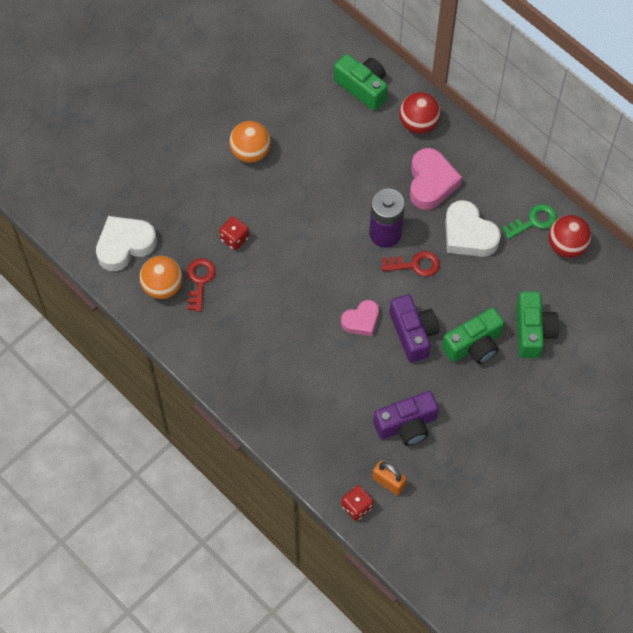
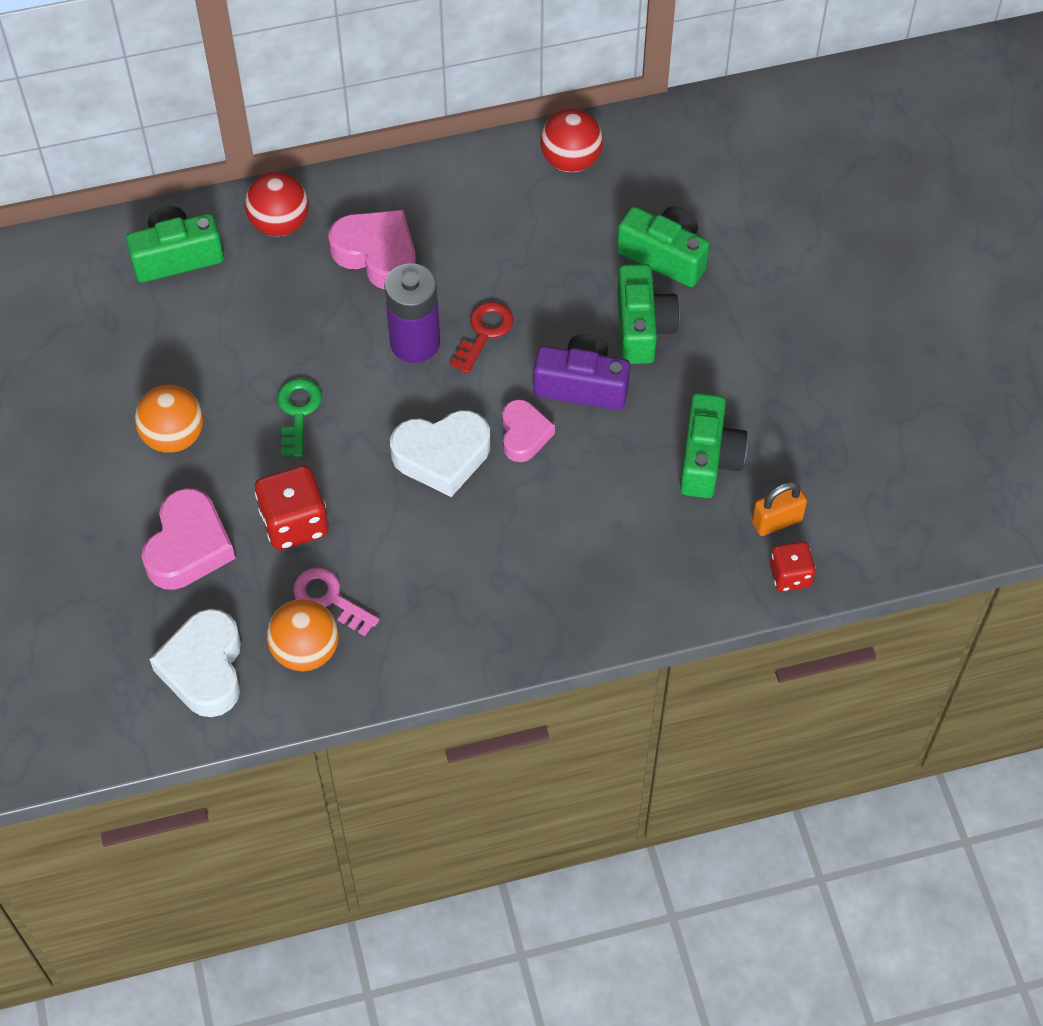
camera: 60 degrees left, 5 degrees down
red key [187,258,216,312] -> pink key [293,568,379,636]
red dice [219,216,249,250] -> red dice [255,465,329,550], size x1.61
purple camera [373,391,439,446] -> green camera [680,393,748,498]
white heart [445,200,501,257] -> white heart moved to [390,410,490,497]
green key [502,204,557,239] -> green key moved to [277,378,322,457]
none -> pink heart [141,488,235,590]

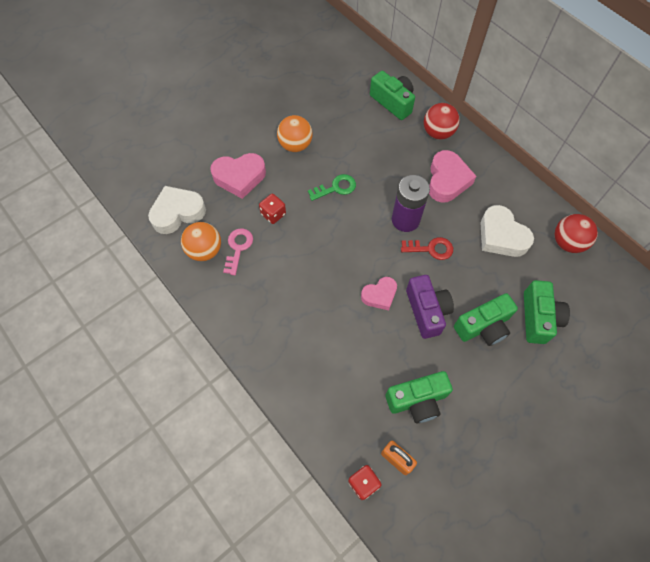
camera: 65 degrees right, 5 degrees up
red dice [255,465,329,550] -> red dice [259,194,286,224], size x0.62
white heart [390,410,490,497] -> white heart moved to [480,205,534,257]

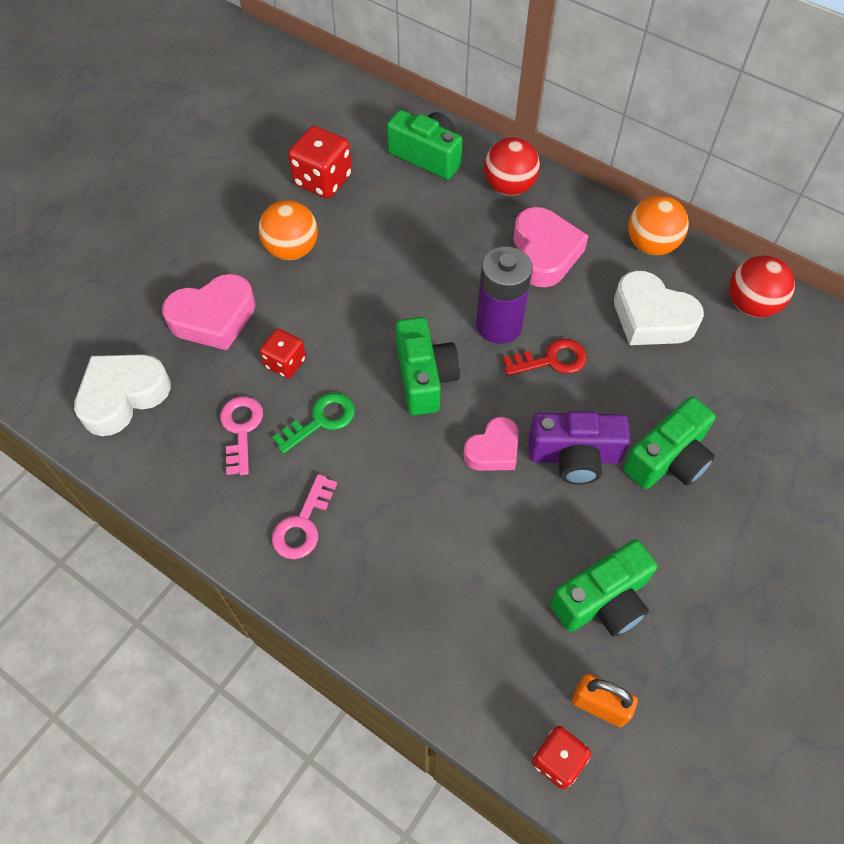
camera: 15 degrees left, 5 degrees down
orange ball [181,222,221,261] -> orange ball moved to [628,195,689,255]
green key [308,174,356,201] -> green key moved to [272,393,355,454]
purple camera [406,275,454,339] -> purple camera turned 120 degrees clockwise [529,411,630,485]
green camera [524,280,570,344] -> green camera moved to [396,317,460,416]
none -> pink key [272,474,337,559]
none -> red dice [288,126,352,198]

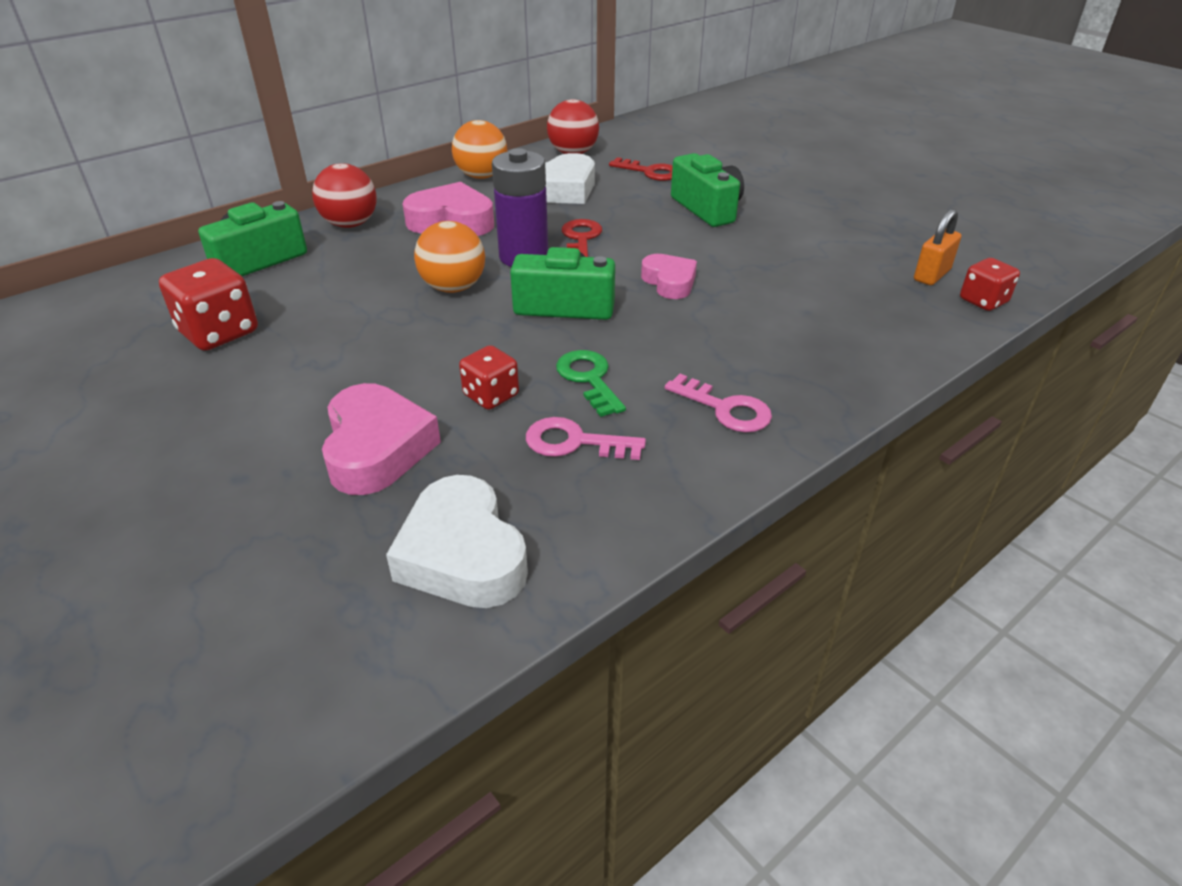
camera: 75 degrees left, 20 degrees down
orange ball [259,200,318,260] -> orange ball moved to [414,221,485,293]
purple camera [529,411,630,485] -> none
green camera [550,540,658,637] -> none
none -> red key [609,157,673,181]

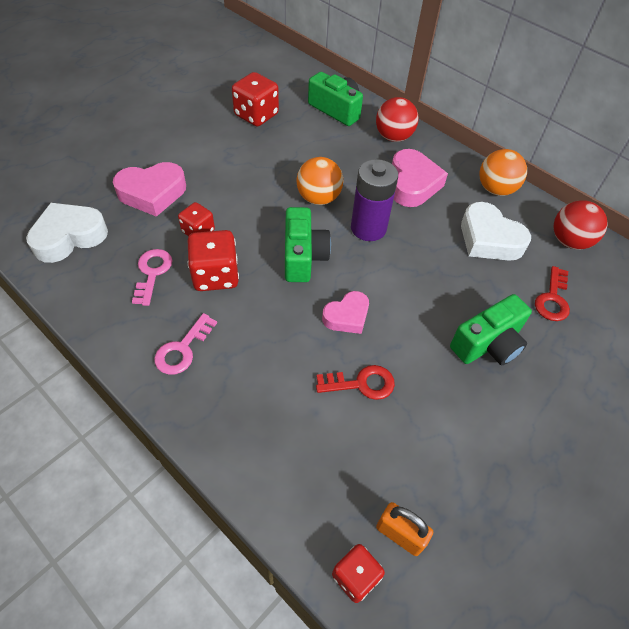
camera: 80 degrees right, 15 degrees up
green key [556,350,626,417] -> red dice [188,230,239,291]
red key [562,219,602,257] -> red key moved to [316,365,395,400]

